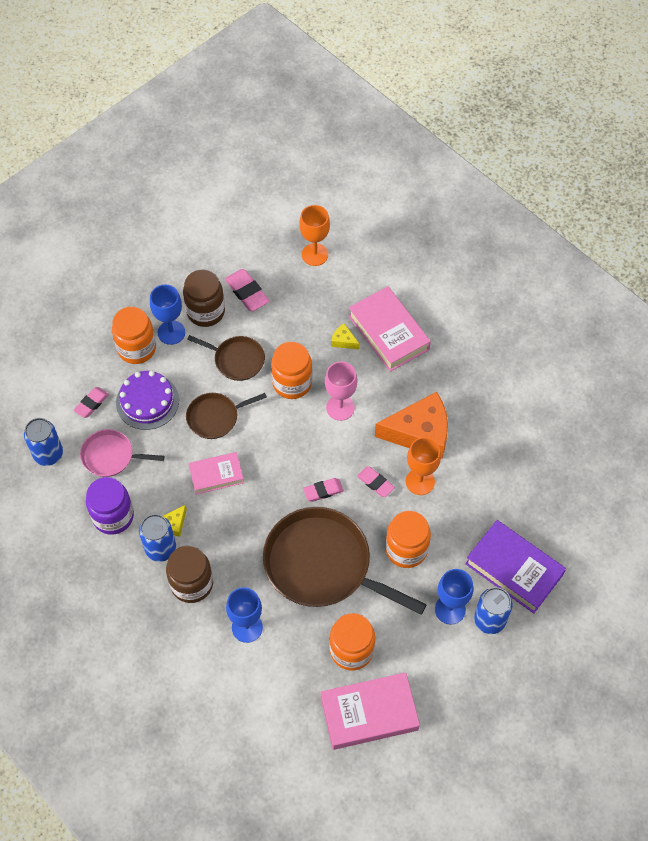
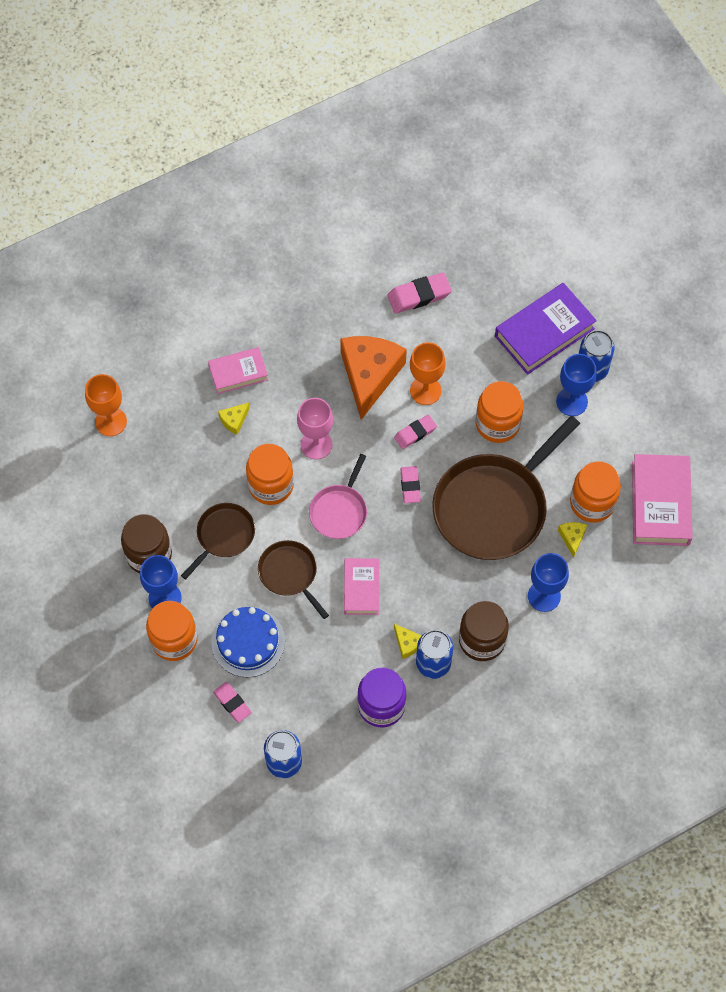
camera: 75 degrees left, 5 degrees up
pink pan [80,429,164,477] -> pink pan moved to [309,454,367,539]
purple cake [116,371,179,430] -> blue cake [211,607,285,678]
brown pan [186,393,267,439] -> brown pan turned 150 degrees clockwise [258,540,329,619]
pink eraser [225,269,270,311] -> pink eraser moved to [387,272,452,314]
pink book [349,286,431,372] -> pink book [208,347,268,394], size x0.61
none -> yellow cheese [558,522,587,558]

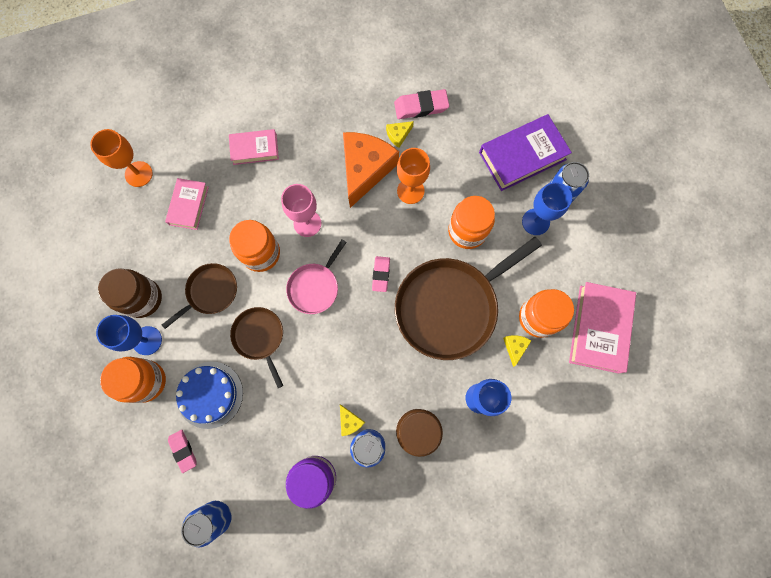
camera: 10 degrees right, 10 degrees up
yellow cheese [218,402,250,435] -> yellow cheese moved to [386,121,414,148]
pink book [344,558,379,615] -> pink book moved to [165,178,209,230]
pink eraser [394,415,437,449] -> none

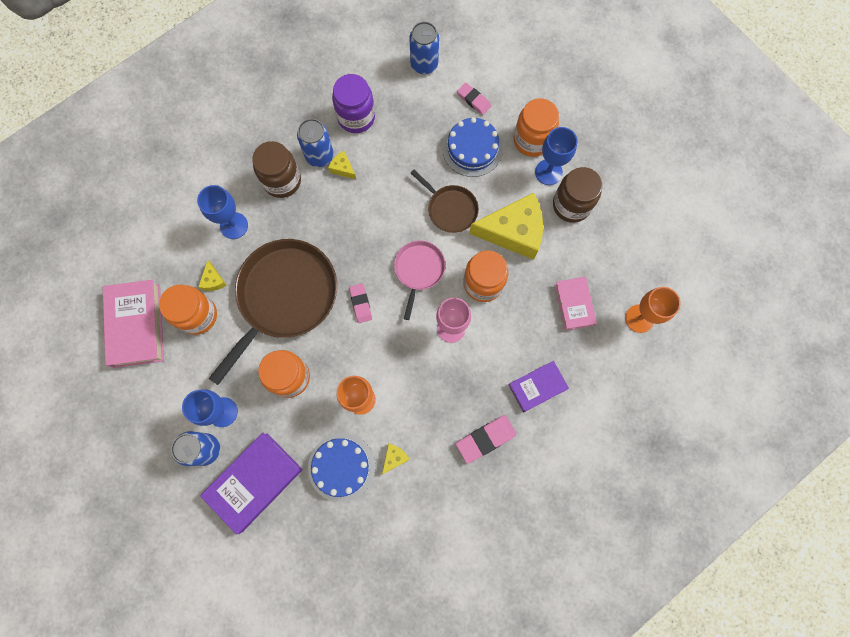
camera: 160 degrees right, 0 degrees up
brown pan [162,263,237,329] -> yellow cheese [469,192,543,260]
pink book [229,129,279,165] -> purple book [509,361,569,412]
orange cheese [343,132,399,208] -> none
pink eraser [394,89,449,119] -> pink eraser moved to [456,415,517,464]
none -> blue cake [308,433,375,502]

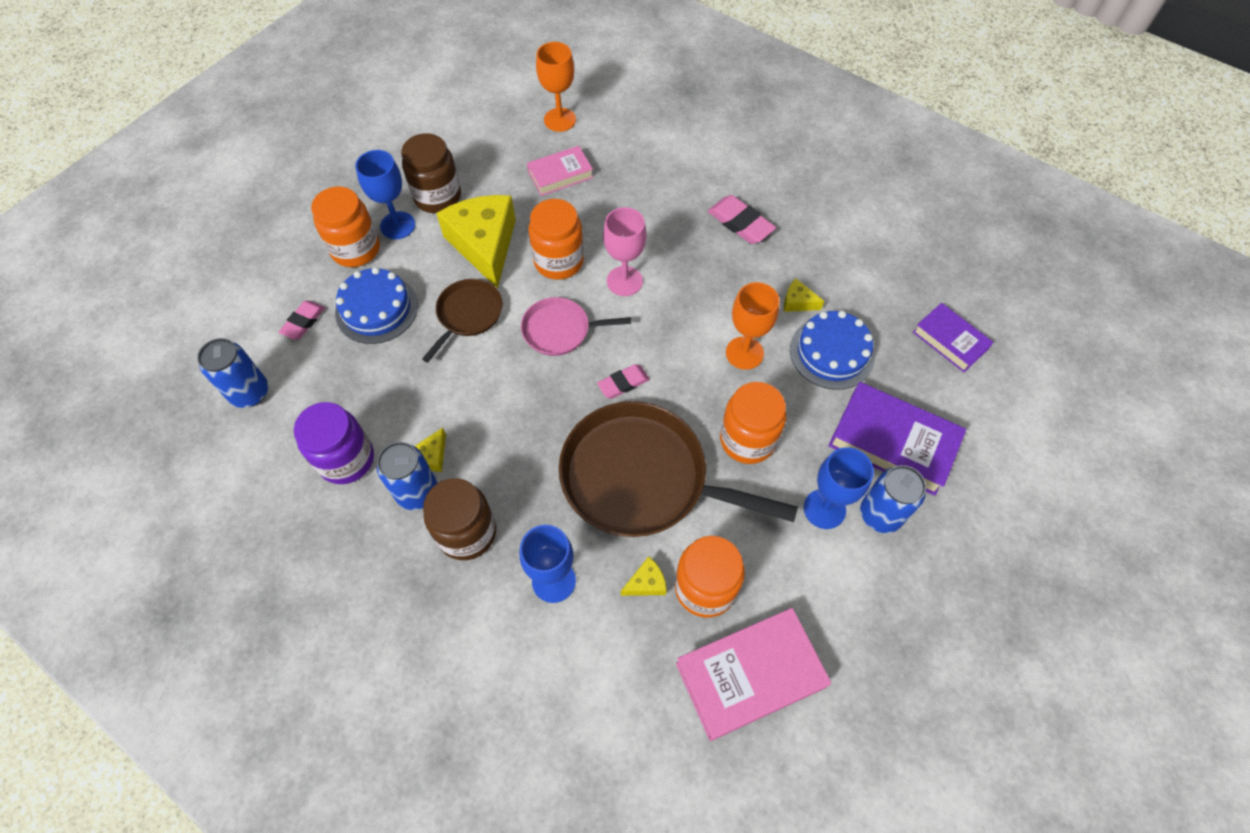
camera: 105 degrees left, 15 degrees down
purple book [509,361,569,412] -> purple book moved to [913,303,994,372]

